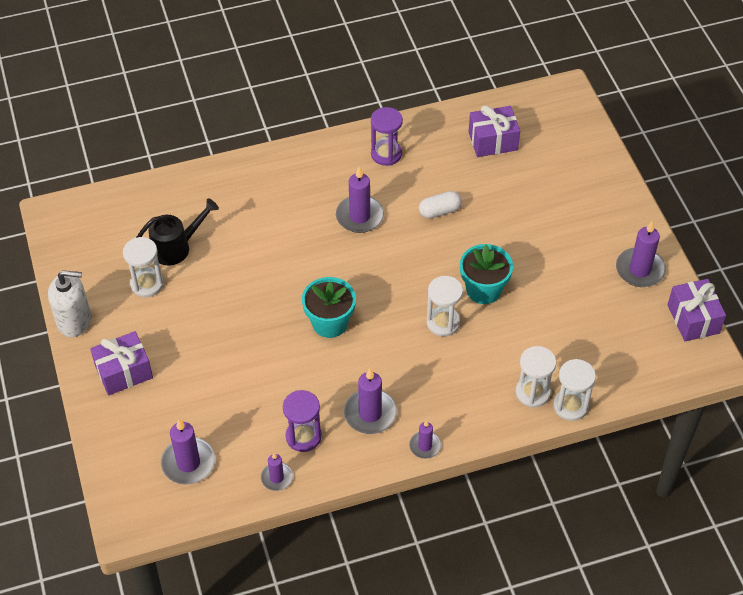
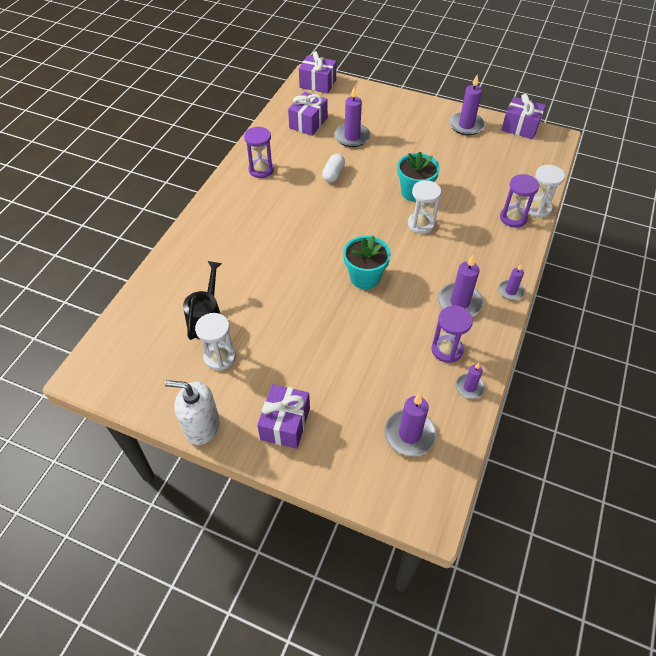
camera: 50 degrees left, 0 degrees up
white soap dispenser [48,270,91,337] -> white soap dispenser turned 120 degrees counterclockwise [165,380,220,445]
purple candle [336,167,384,233] -> purple candle moved to [334,86,370,147]
white hourglass [516,346,556,407] -> purple hourglass [500,174,539,228]
none -> purple gift [299,51,336,94]

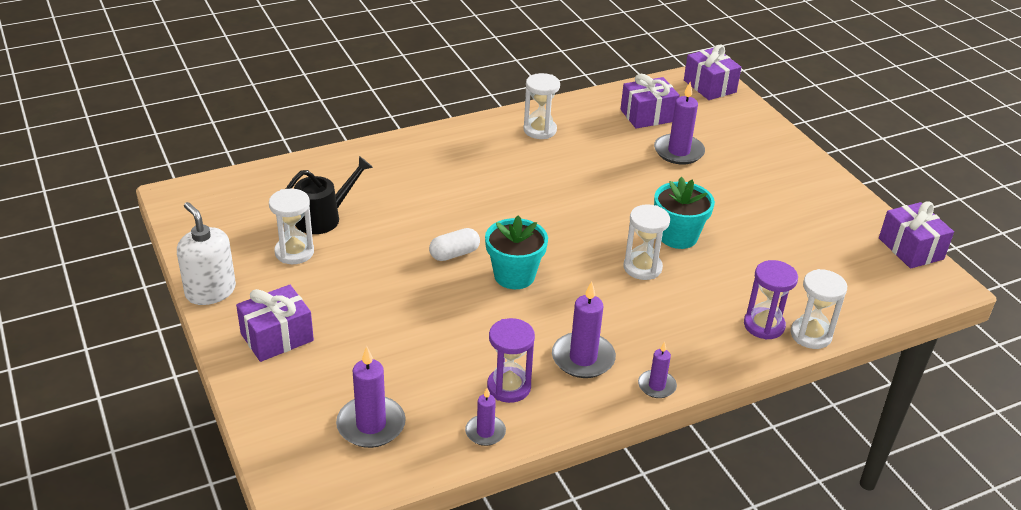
camera: 40 degrees right, 15 degrees down
purple hourglass [244,126,274,178] -> white hourglass [523,73,560,139]
white capsule [322,154,345,183] -> white capsule moved to [429,228,480,261]
purple candle [449,75,485,135] -> none

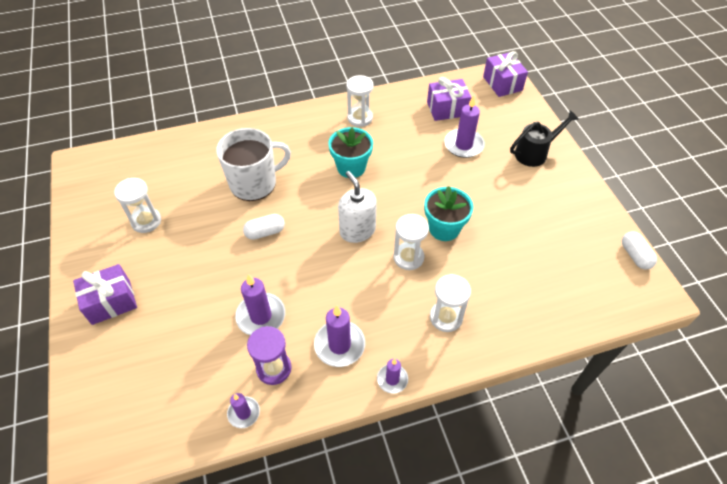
camera: 10 degrees right, 15 degrees up
white soap dispenser [177,202,236,305] -> white soap dispenser moved to [338,171,377,243]
black watering can [286,156,373,234] -> black watering can moved to [510,110,579,167]
purple candle [336,346,406,448] -> purple candle moved to [235,274,285,335]
turquoise flower pot [485,215,548,289] -> turquoise flower pot moved to [328,127,373,178]
purple hourglass [744,260,798,340] -> none
white hourglass [791,269,847,349] -> white hourglass moved to [430,274,471,332]
purple gift [879,201,954,269] -> white capsule [622,231,657,270]
none -> white mug [216,128,291,201]

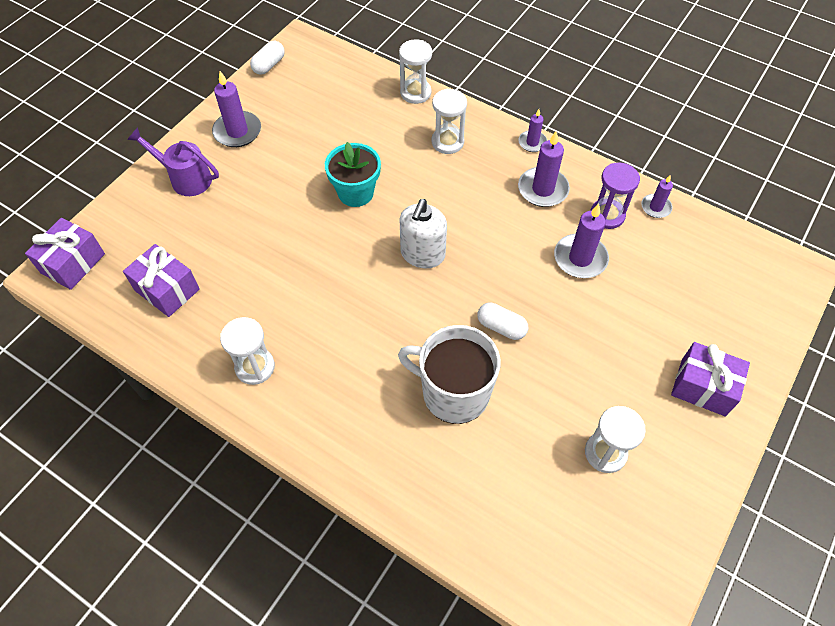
camera: 130 degrees left, 5 degrees up
turquoise flower pot [328,127,373,178] -> none
white hourglass [393,214,429,270] -> white hourglass moved to [399,39,432,104]
purple candle [444,96,485,158] -> purple candle moved to [212,71,261,147]
black watering can [510,110,579,167] -> purple watering can [127,127,219,196]

